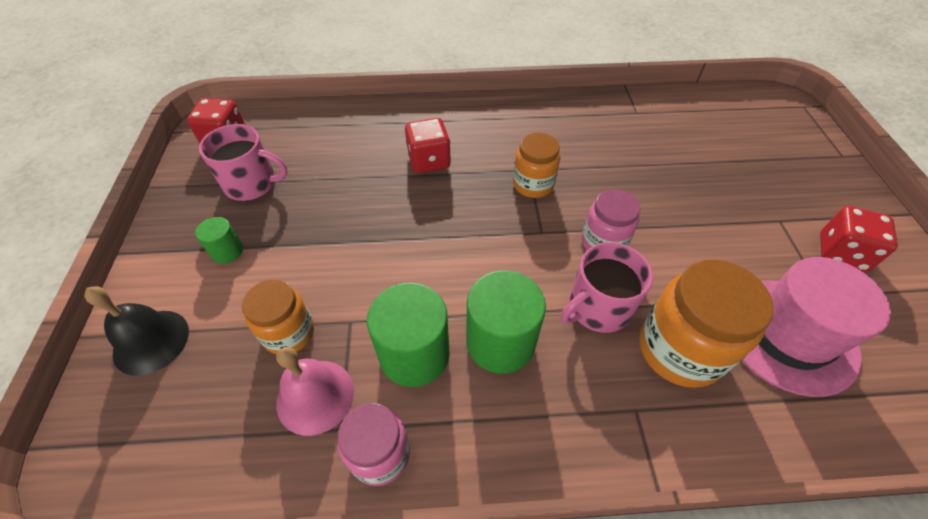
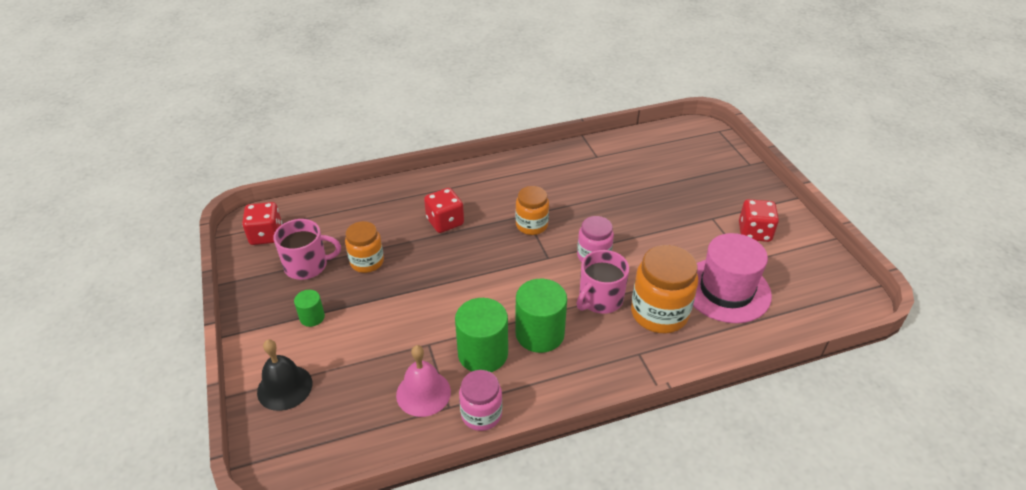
camera: 15 degrees left, 10 degrees down
orange jar [242,279,314,354] -> orange jar moved to [345,221,384,273]

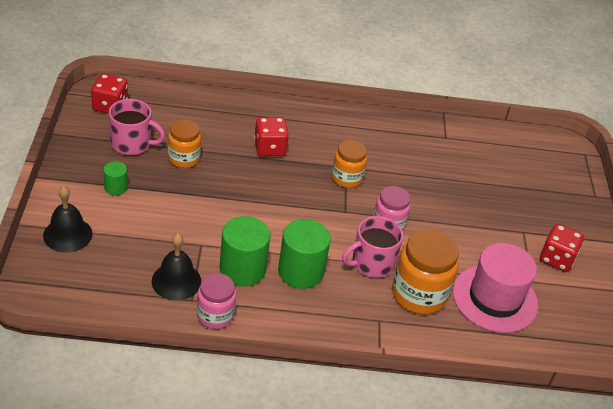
camera: 15 degrees right, 0 degrees up
pink bell [396,345,451,417] -> black bell [152,233,201,300]

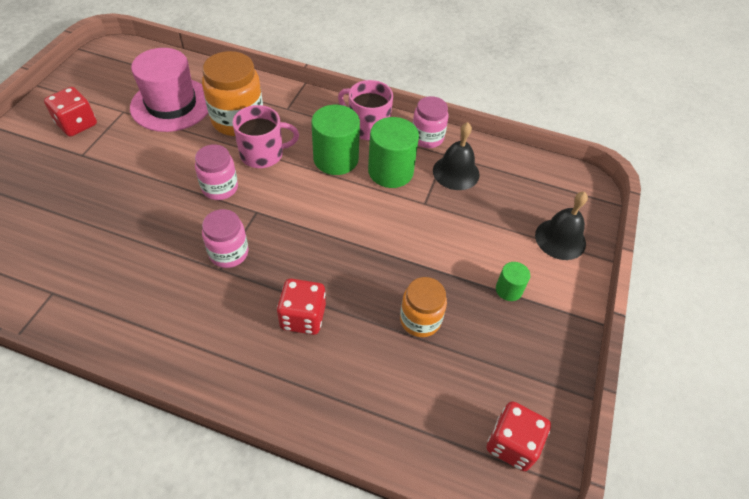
camera: 160 degrees left, 10 degrees up
pink mug [109,99,165,155] -> pink mug moved to [338,80,393,140]
orange jar [332,140,367,188] -> pink jar [202,209,248,268]

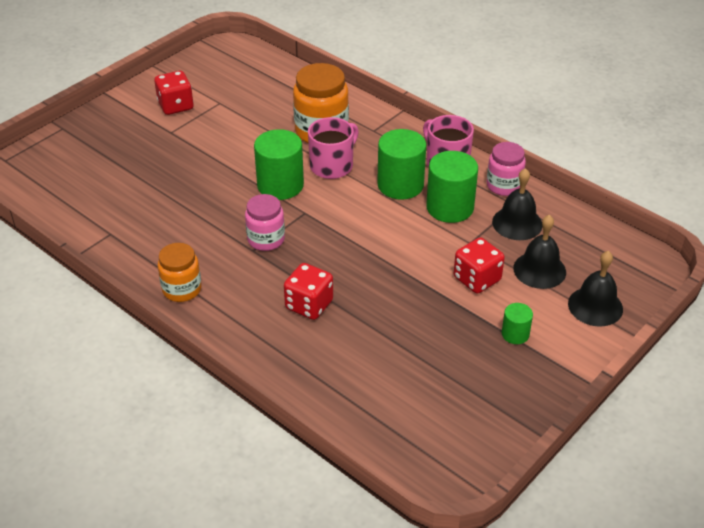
camera: 25 degrees right, 10 degrees down
pink hat [130,48,208,132] -> none
pink jar [195,144,238,200] -> green cylinder [254,129,304,200]
pink mug [232,105,299,168] -> pink mug turned 60 degrees counterclockwise [308,117,359,179]
orange jar [400,277,447,337] -> orange jar moved to [158,243,202,302]
red dice [487,401,551,471] -> red dice moved to [454,237,505,294]
none -> black bell [513,215,566,289]

